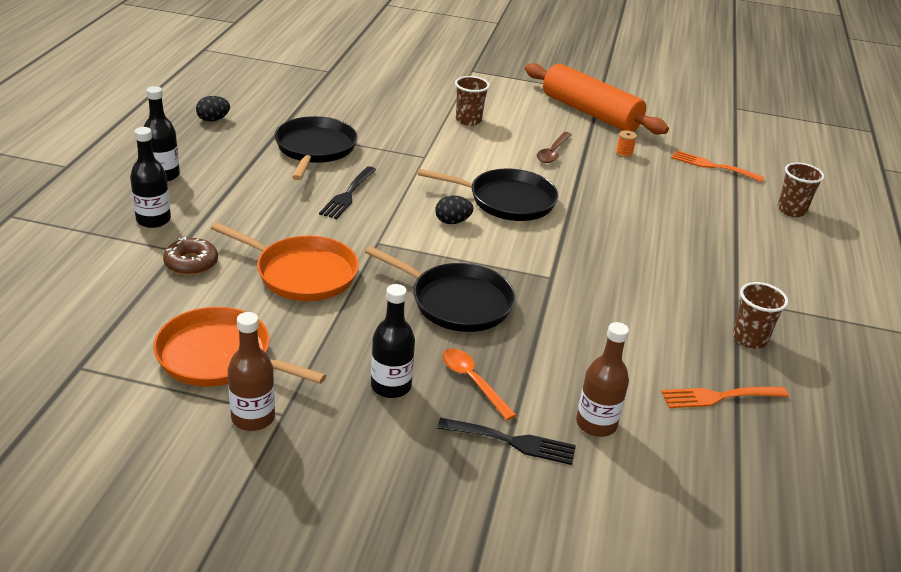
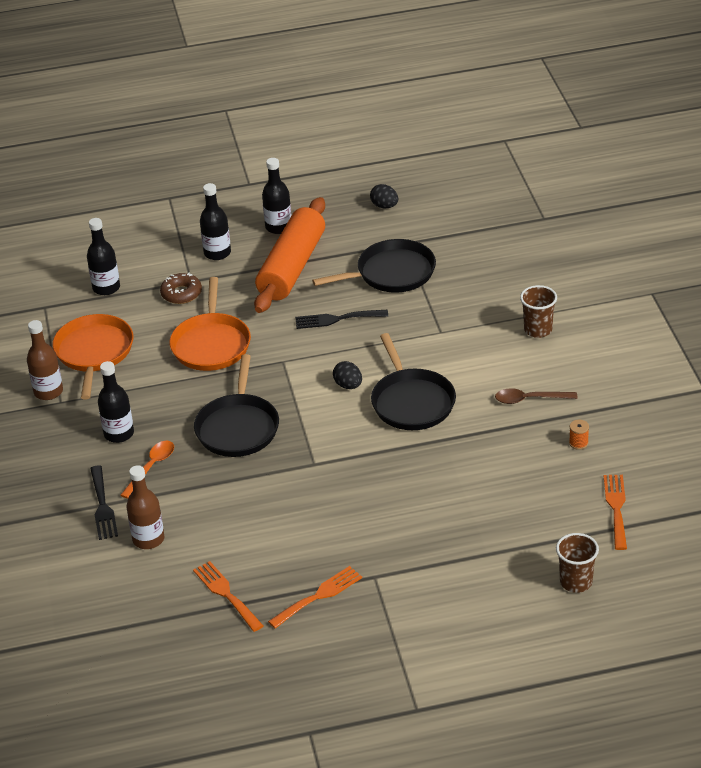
camera: 70 degrees right, 5 degrees up
orange rolling pin [525,63,669,134] -> orange rolling pin moved to [254,197,325,313]
brown cup [733,282,788,349] -> orange fork [268,566,362,629]
none -> black bottle [87,218,120,295]

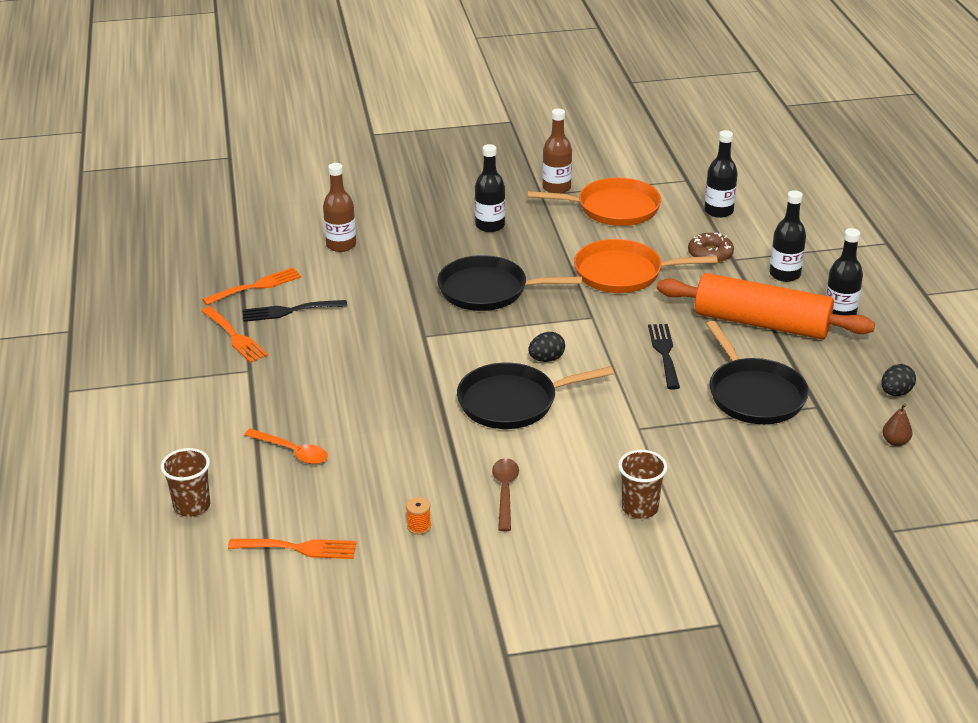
camera: 90 degrees right, 5 degrees down
black fork [90,465,118,540] -> black fork moved to [242,300,347,322]
orange spoon [120,441,174,499] -> orange spoon moved to [244,428,328,464]
none -> brown pear [882,403,913,446]

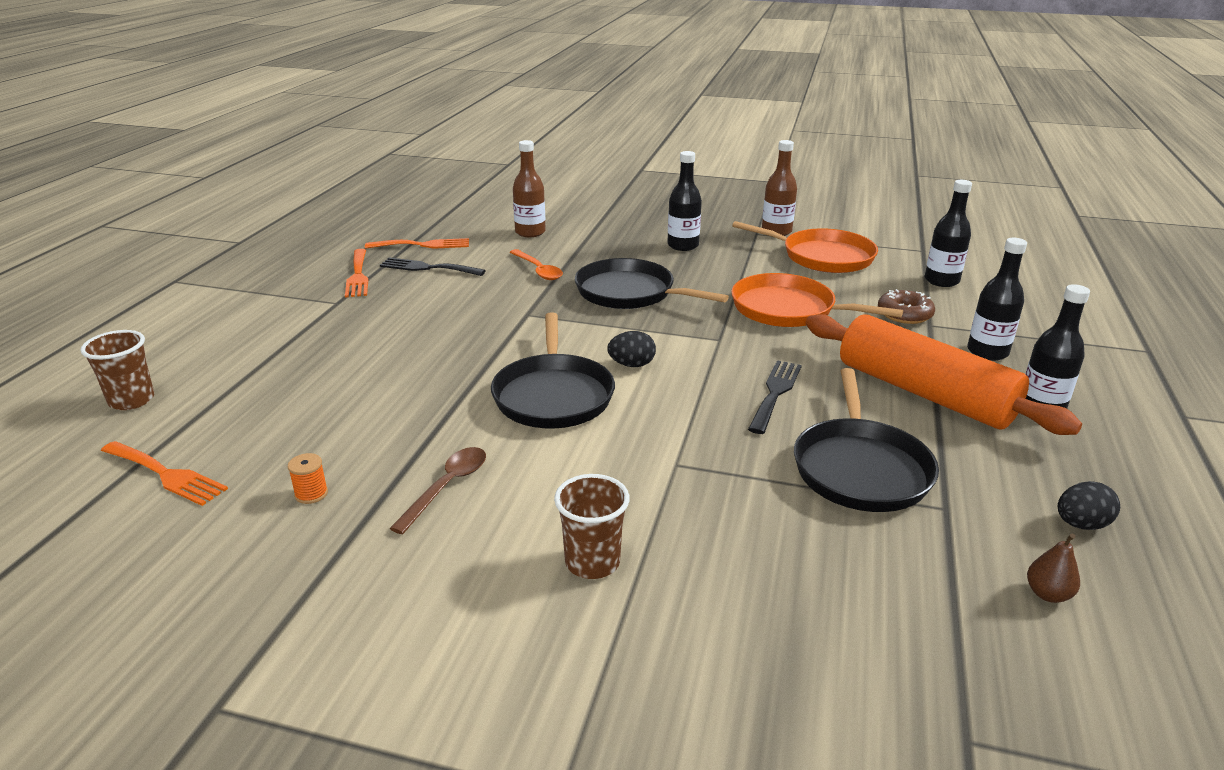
camera: 25 degrees right, 5 degrees down
orange spoon [244,428,328,464] -> orange spoon moved to [510,249,563,280]
black pan [457,363,614,429] -> black pan turned 105 degrees counterclockwise [491,312,615,428]

